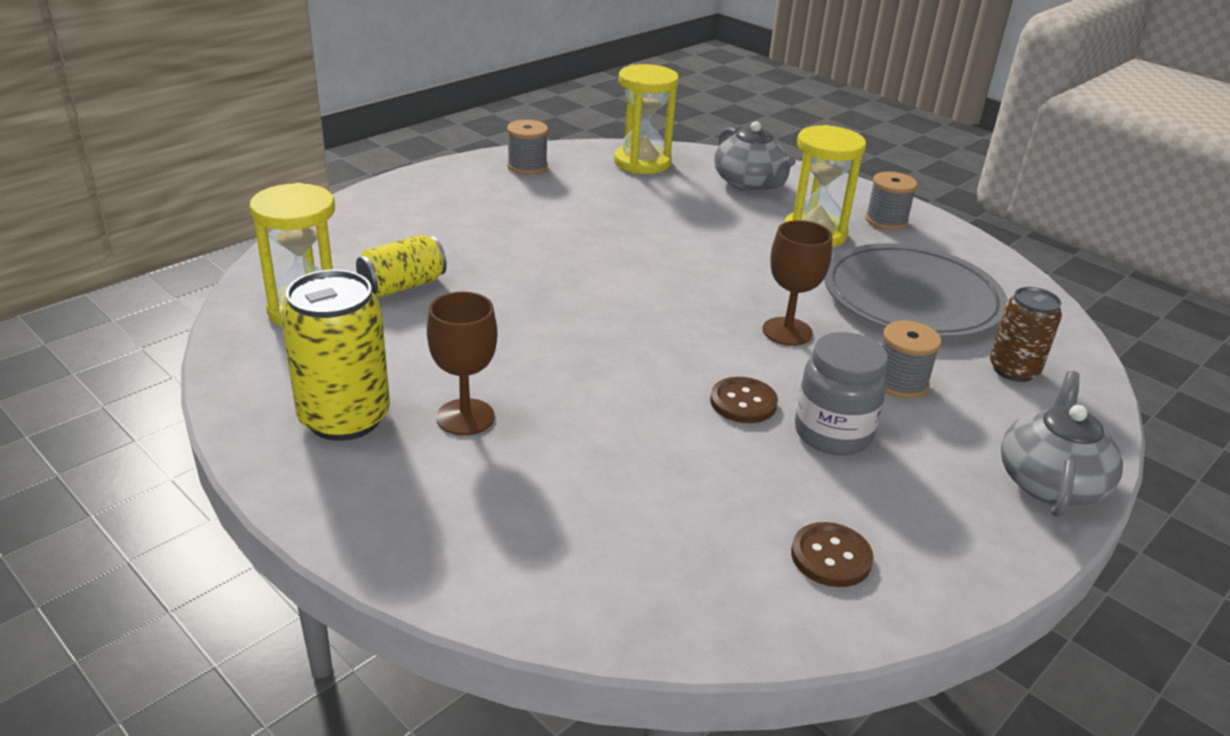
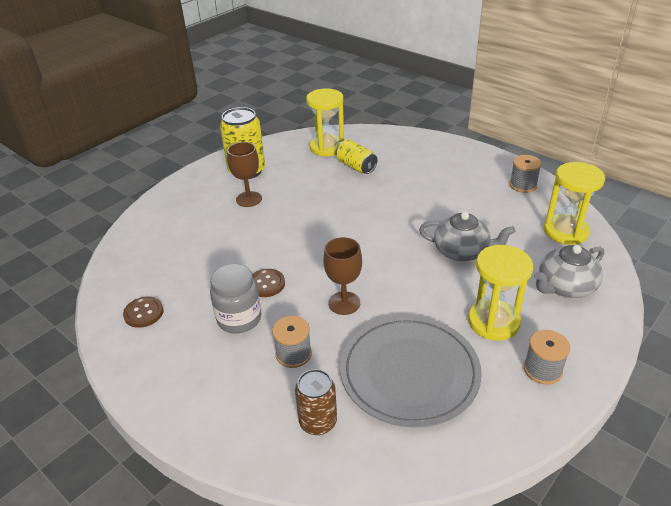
camera: 90 degrees right, 5 degrees up
grey teapot [1001,371,1123,517] -> grey teapot moved to [419,212,515,262]

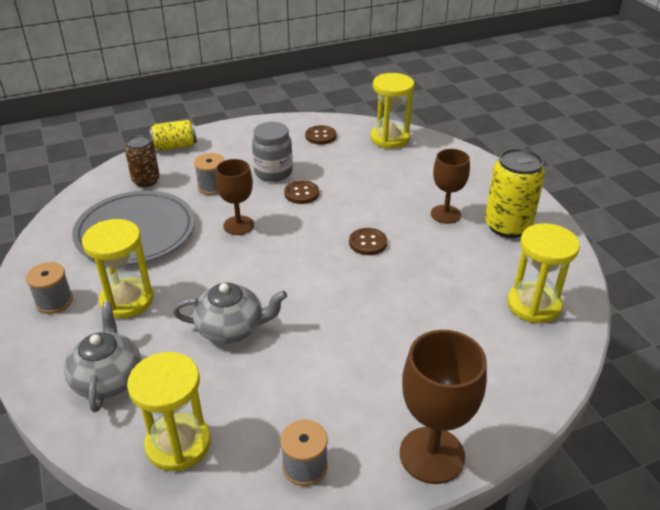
camera: 115 degrees right, 0 degrees up
yellow can [336,139,377,174] -> yellow can moved to [149,120,197,150]
grey teapot [419,212,515,262] -> grey teapot turned 135 degrees counterclockwise [173,282,287,343]
none -> brown button [349,228,387,255]
none -> yellow hourglass [371,73,414,148]
none -> brown goblet [400,330,487,484]

